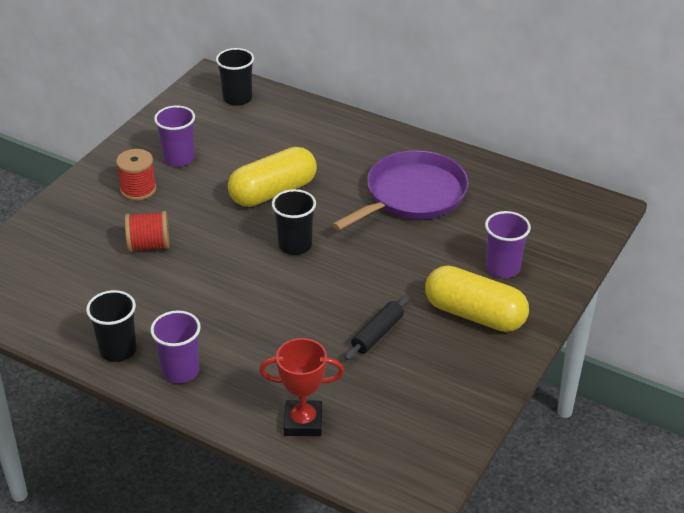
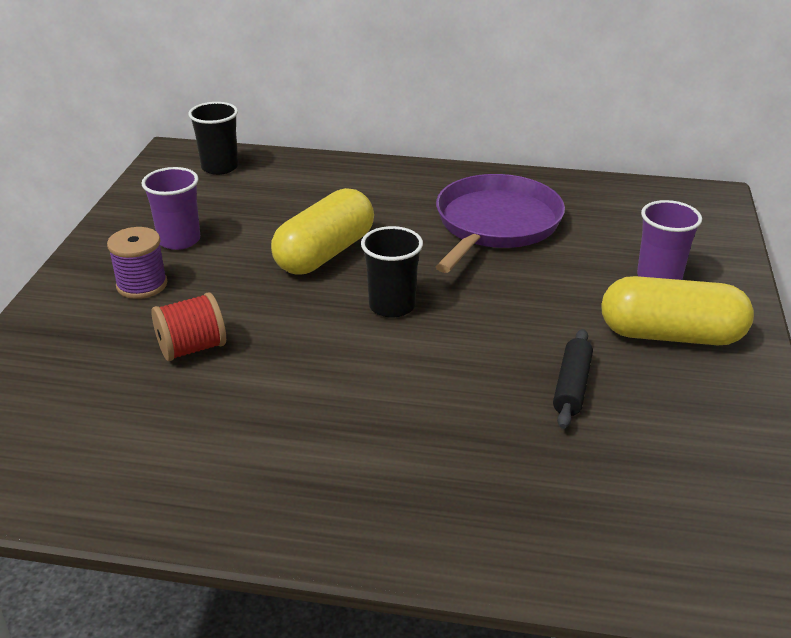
camera: 20 degrees left, 5 degrees down
black cup [86,290,137,362] -> none
red spool [116,149,156,201] -> purple spool [107,227,168,299]
purple cup [150,311,201,383] -> none
red trophy [260,338,344,436] -> none

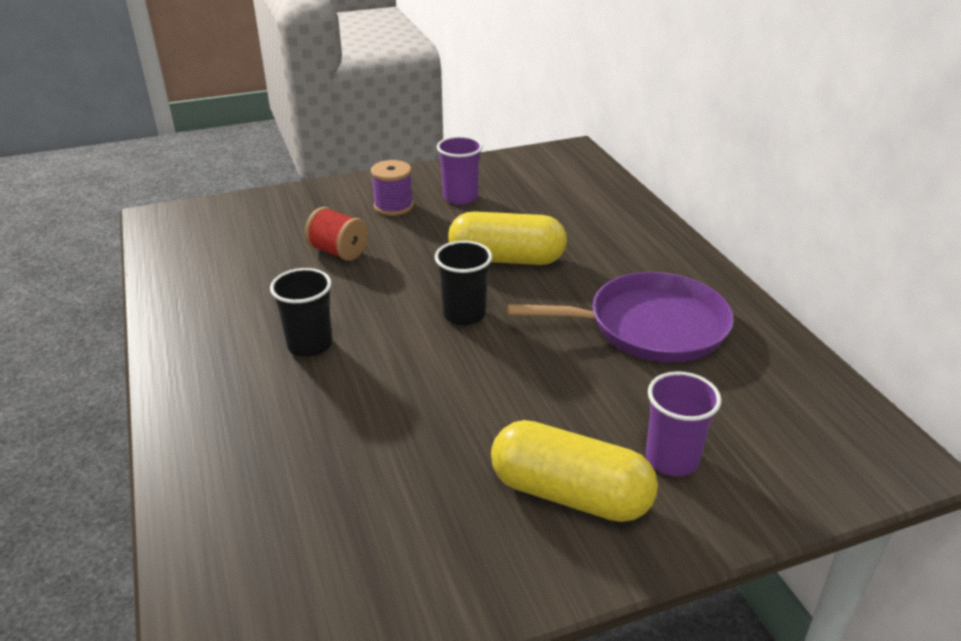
camera: 60 degrees right, 0 degrees up
black cup [188,102,238,175] -> black cup moved to [270,268,332,357]
black rolling pin [553,329,593,429] -> none
yellow capsule [601,276,754,345] -> yellow capsule turned 45 degrees counterclockwise [491,420,658,522]

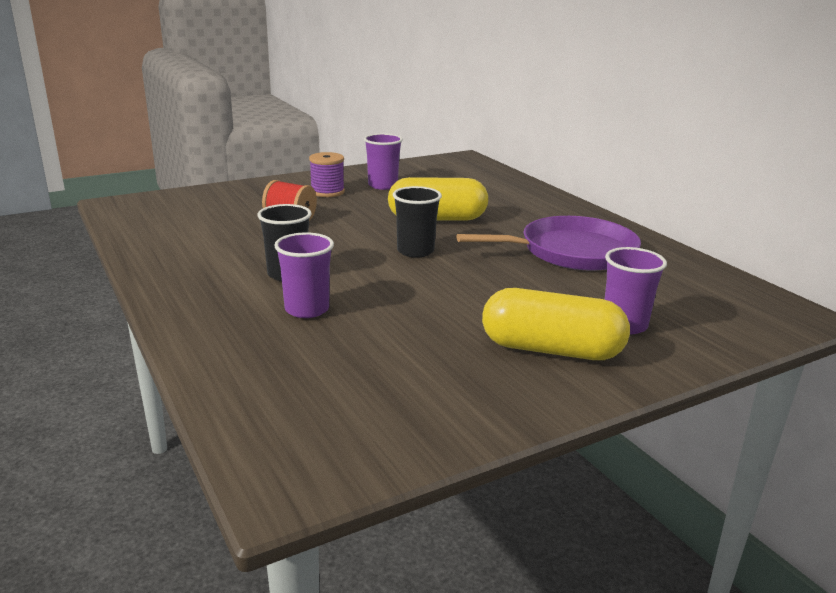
camera: 10 degrees left, 10 degrees down
none -> purple cup [274,233,334,318]

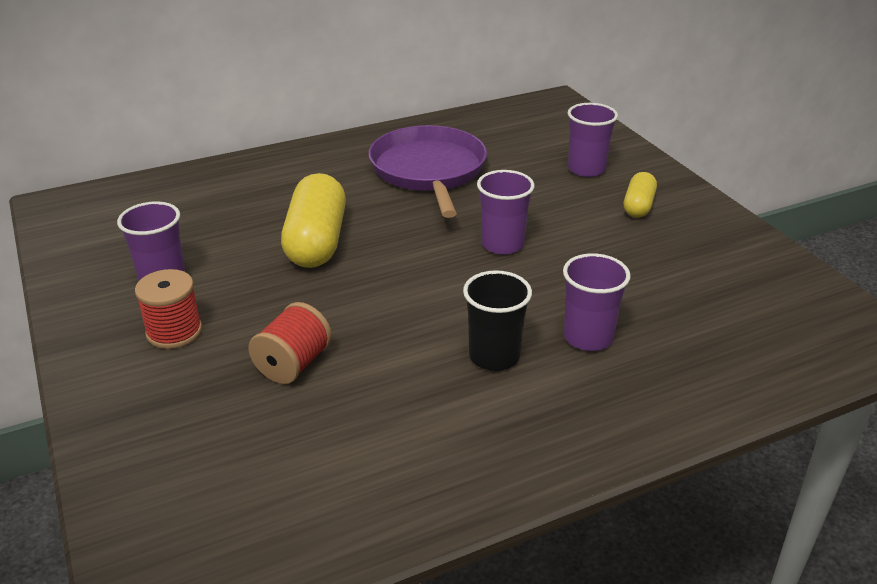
camera: 85 degrees left, 10 degrees up
purple spool [309,152,345,197] -> red spool [135,269,202,349]
black cup [393,186,442,258] -> none
yellow capsule [482,288,630,360] -> yellow capsule [624,172,657,218], size x0.54
none -> purple cup [477,170,535,255]

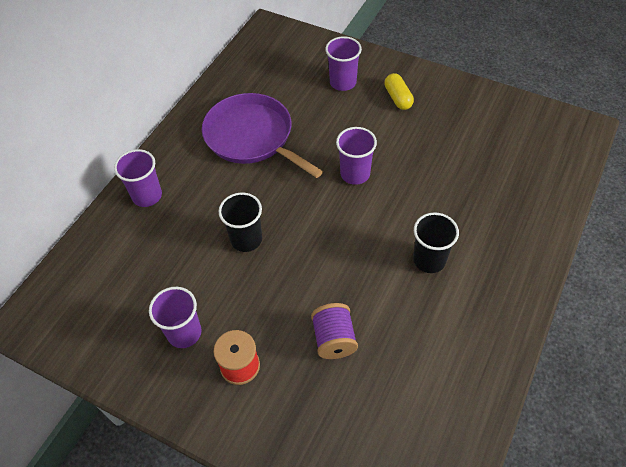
camera: 35 degrees left, 20 degrees up
red spool [248,302,332,384] -> purple spool [311,303,358,359]
yellow capsule [281,173,346,268] -> black cup [219,193,262,252]
purple cup [563,253,631,351] -> purple cup moved to [114,149,162,207]

